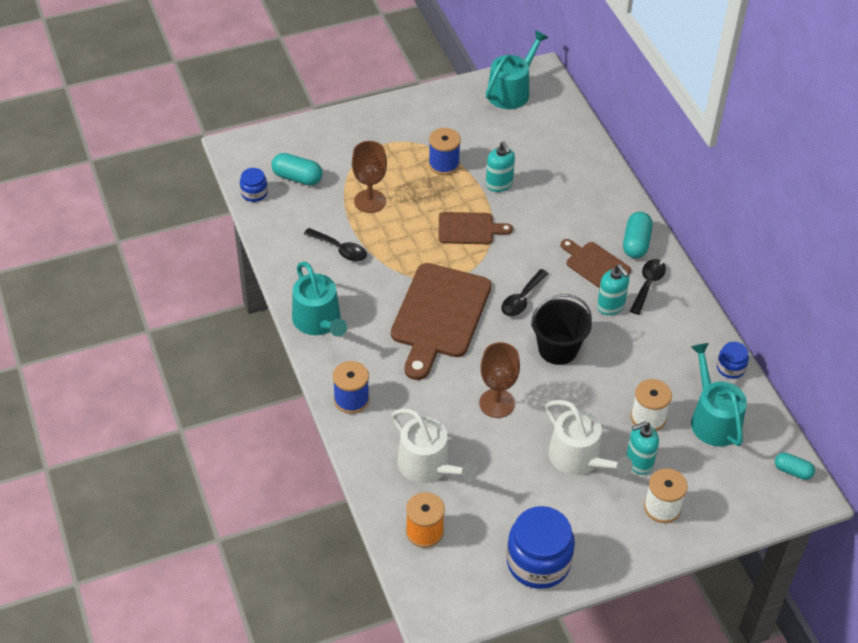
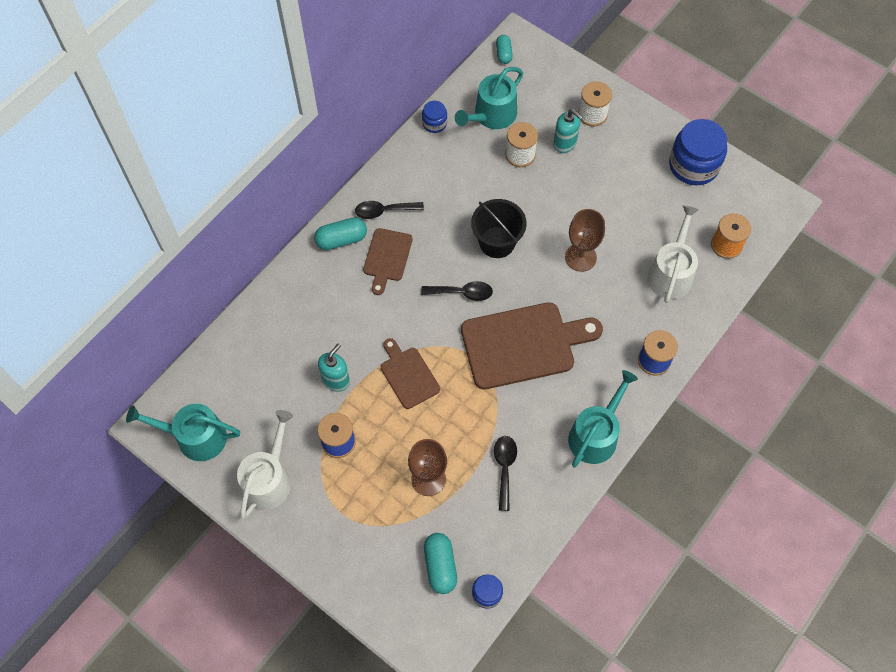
camera: 120 degrees left, 15 degrees up
white watering can [545,400,633,476] -> white watering can moved to [237,410,293,519]
turquoise soap dispenser [597,264,629,315] -> none

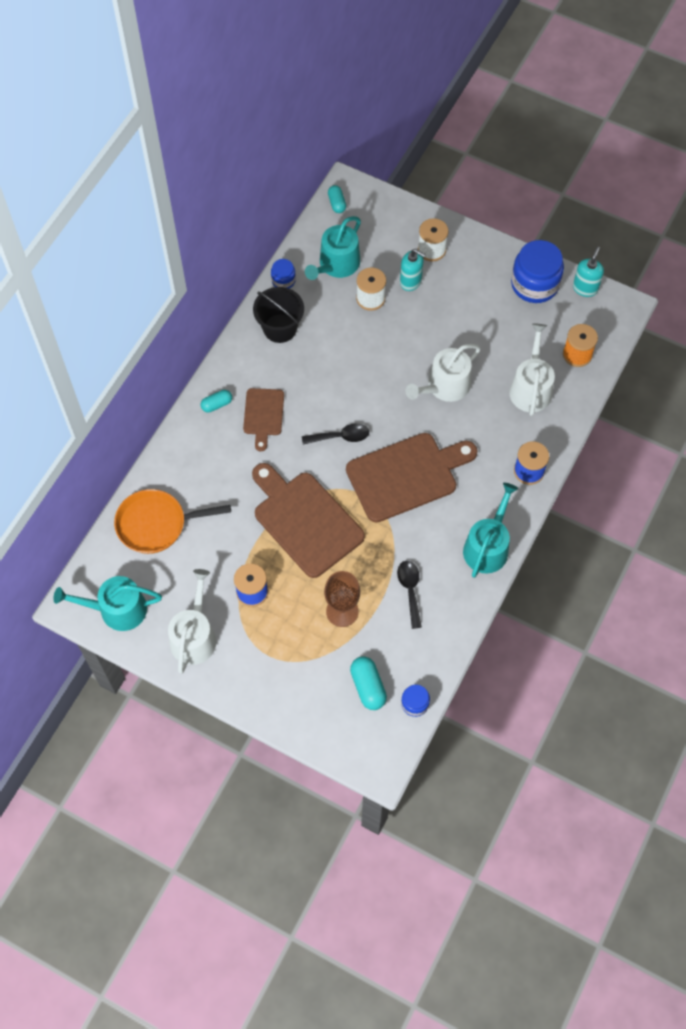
camera: 10 degrees left, 0 degrees up
turquoise capsule [314,217,367,250] -> turquoise capsule [201,390,232,413], size x0.65
turquoise soap dispenser [318,344,350,392] -> turquoise soap dispenser moved to [573,247,604,297]
black spoon [355,201,424,219] -> none
brown cutting board [381,338,440,409] -> brown cutting board [252,463,365,578], size x1.84
black bucket [471,199,527,258] -> black bucket moved to [253,287,304,343]
brown goblet [565,209,605,272] -> white watering can [406,344,481,402]
none -> orange pan [114,489,231,554]

